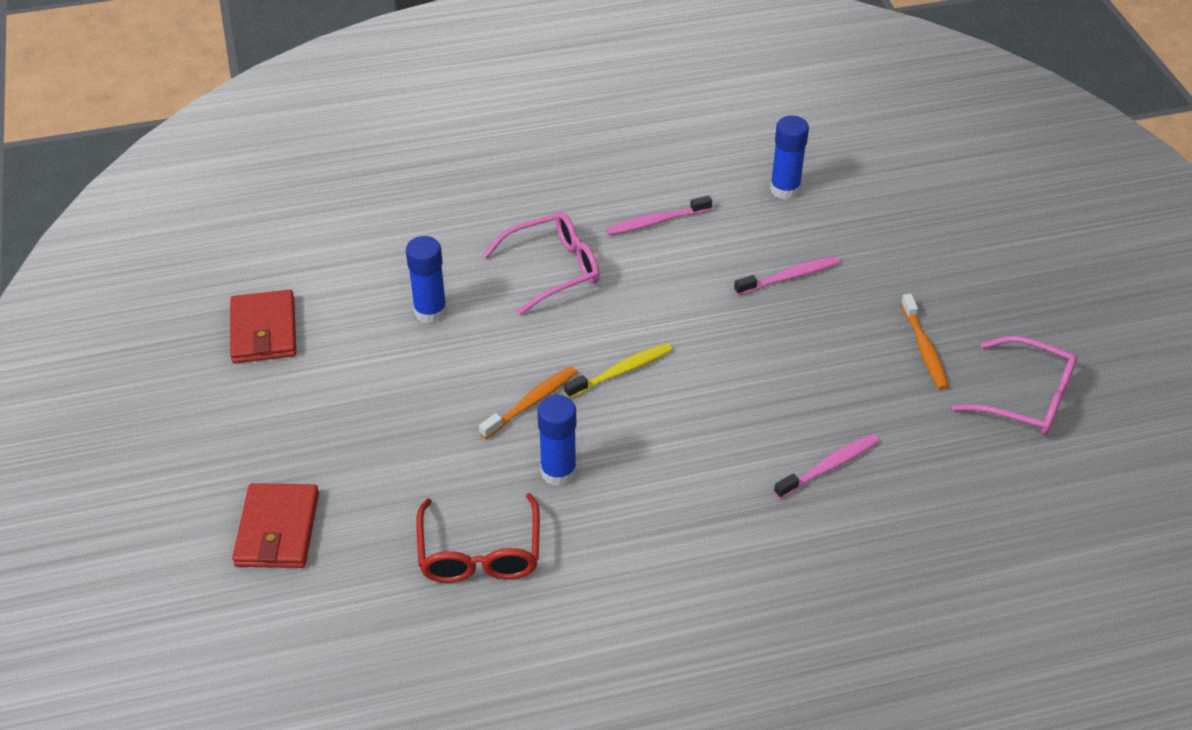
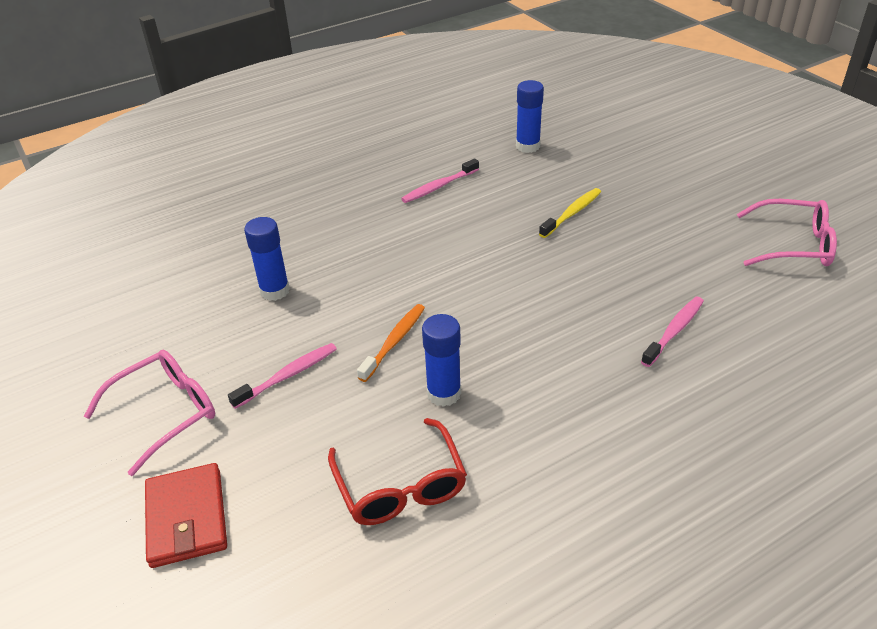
camera: 15 degrees left, 5 degrees down
red wallet [230,290,296,363] -> none
pink glasses [483,212,600,315] -> pink glasses moved to [84,350,215,476]
yellow toothbrush [564,343,672,398] -> yellow toothbrush moved to [539,188,601,238]
pink toothbrush [734,256,840,295] -> pink toothbrush moved to [228,343,337,409]
orange toothbrush [901,294,949,390] -> none

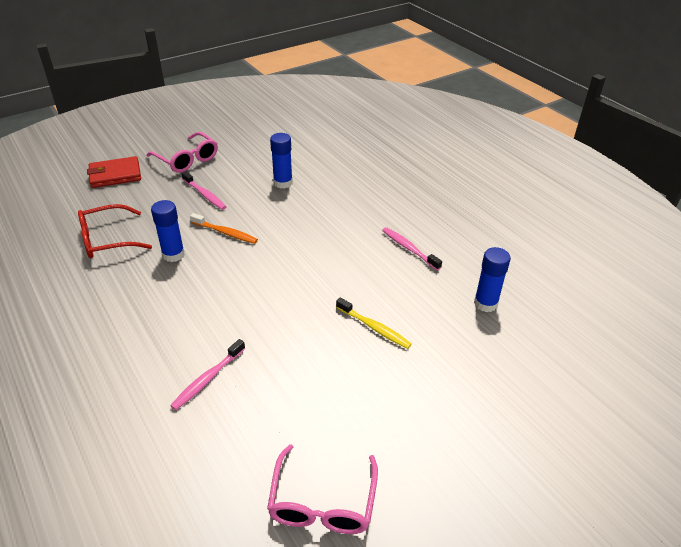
camera: 85 degrees right, 0 degrees up
pink toothbrush [641,297,704,367] -> pink toothbrush turned 90 degrees clockwise [170,339,245,410]

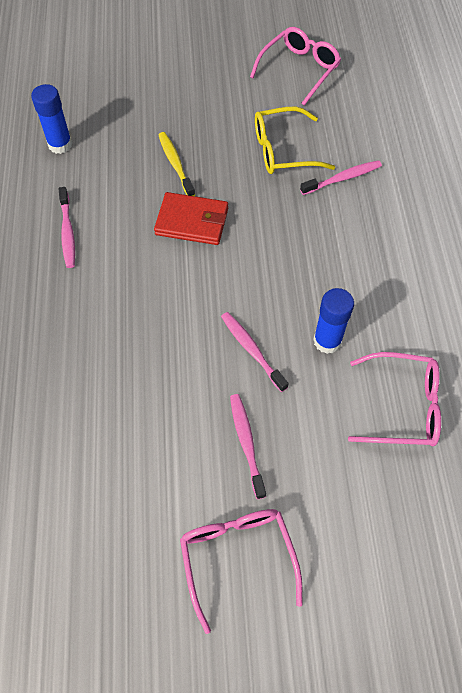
camera: 150 degrees left, 20 degrees up
red glasses [78,204,152,258] -> pink glasses [348,352,441,446]
red wallet [87,156,141,188] -> red wallet moved to [154,192,228,245]
orange toothbrush [190,213,258,244] -> pink toothbrush [221,312,289,392]
blue glue stick [270,133,293,189] -> none
none -> yellow glasses [255,107,335,174]

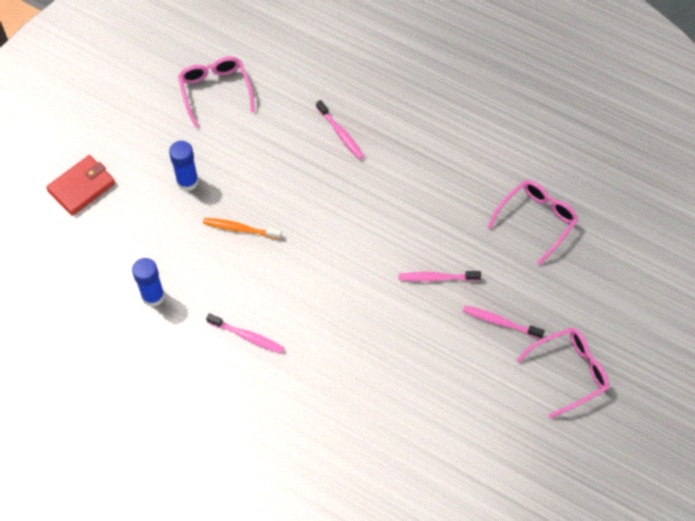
camera: 55 degrees left, 0 degrees up
red wallet [154,192,228,245] -> red wallet moved to [46,155,115,216]
yellow toothbrush [159,132,195,196] -> orange toothbrush [203,218,282,239]
pink glasses [180,509,303,634] -> pink glasses turned 135 degrees clockwise [516,327,609,418]
yellow glasses [255,107,335,174] -> none
pink toothbrush [300,160,382,195] -> pink toothbrush turned 135 degrees clockwise [316,100,364,160]
blue glue stick [313,288,354,354] -> blue glue stick moved to [169,141,199,191]

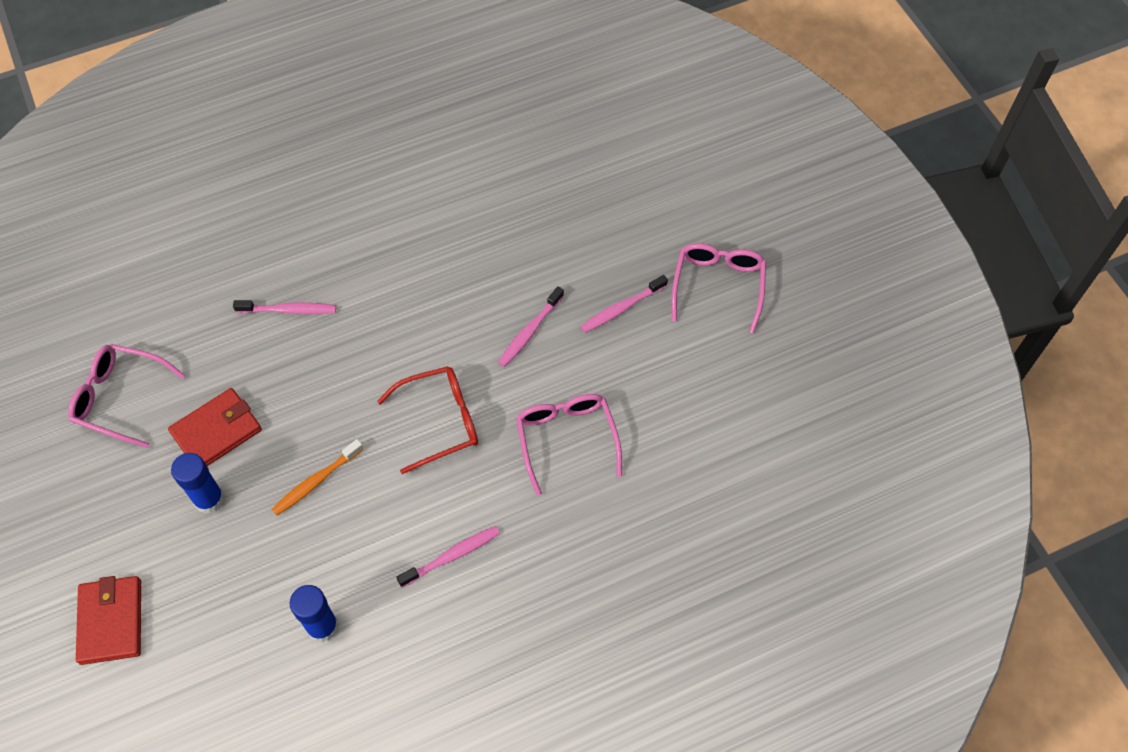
camera: 55 degrees left, 0 degrees up
pink glasses [487,180,578,265] -> pink glasses moved to [516,394,622,495]
none -> red wallet [168,388,262,466]
none -> red glasses [377,366,478,474]

